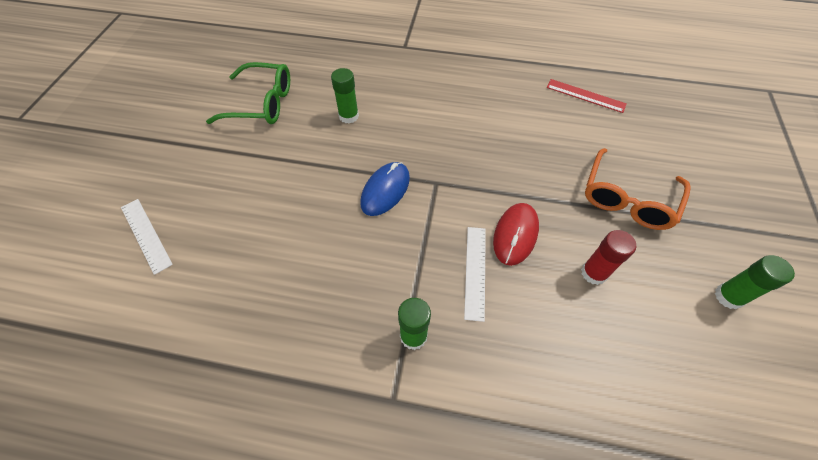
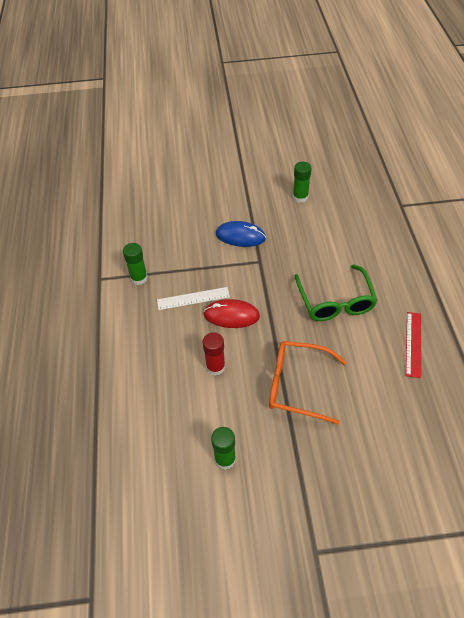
camera: 75 degrees right, 5 degrees down
white ruler [121,199,173,275] -> none
green glasses [206,62,290,124] -> green glasses moved to [295,264,378,321]

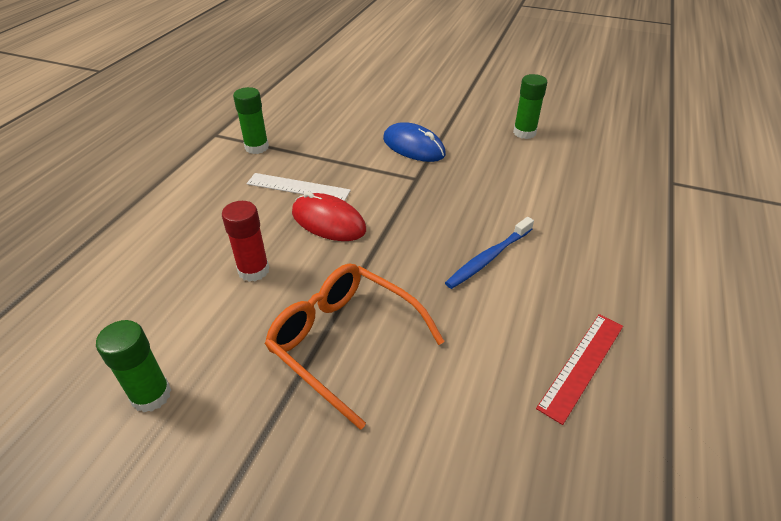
camera: 25 degrees right, 10 degrees down
green glasses [295,264,378,321] -> blue toothbrush [445,217,534,289]

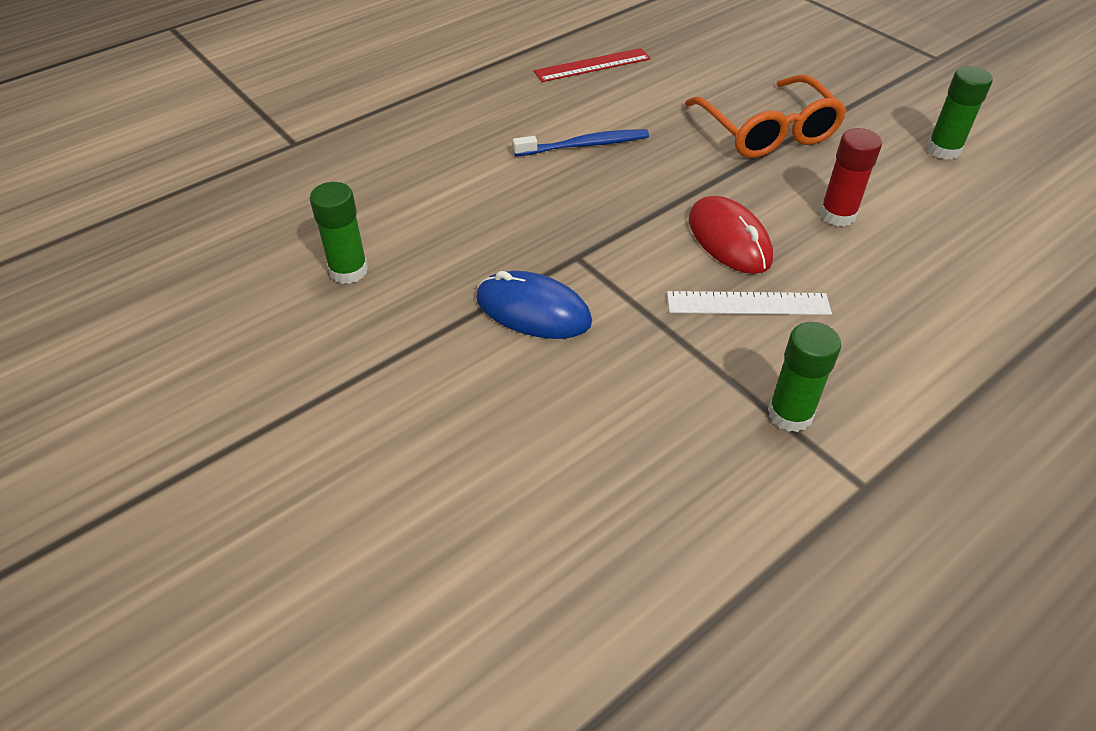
camera: 150 degrees left, 5 degrees up
white ruler [247,173,351,201] -> white ruler turned 45 degrees counterclockwise [667,291,832,315]
blue mouse [383,122,446,162] -> blue mouse turned 45 degrees counterclockwise [476,271,592,339]

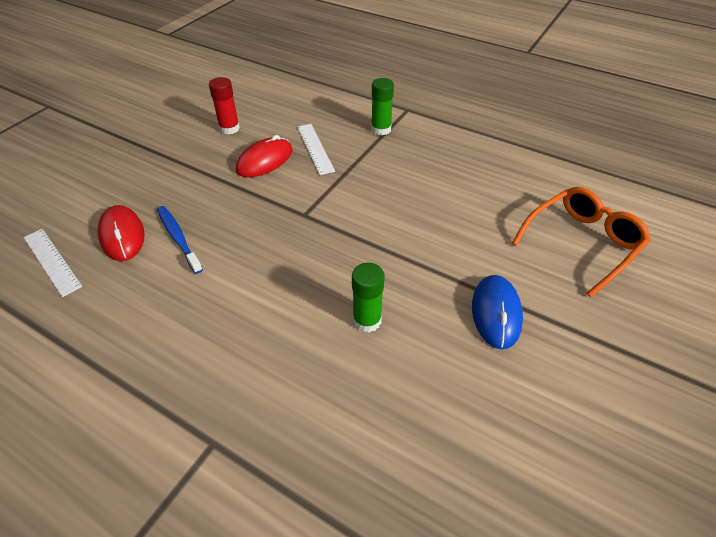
camera: 110 degrees left, 0 degrees up
blue mouse [476,271,592,339] -> blue mouse moved to [472,275,523,349]
red ruler [534,48,651,82] -> white ruler [24,229,82,297]
orange glasses [685,75,847,158] -> orange glasses moved to [512,187,651,297]
green glue stick [927,66,993,160] -> none
none -> red mouse [98,205,145,261]

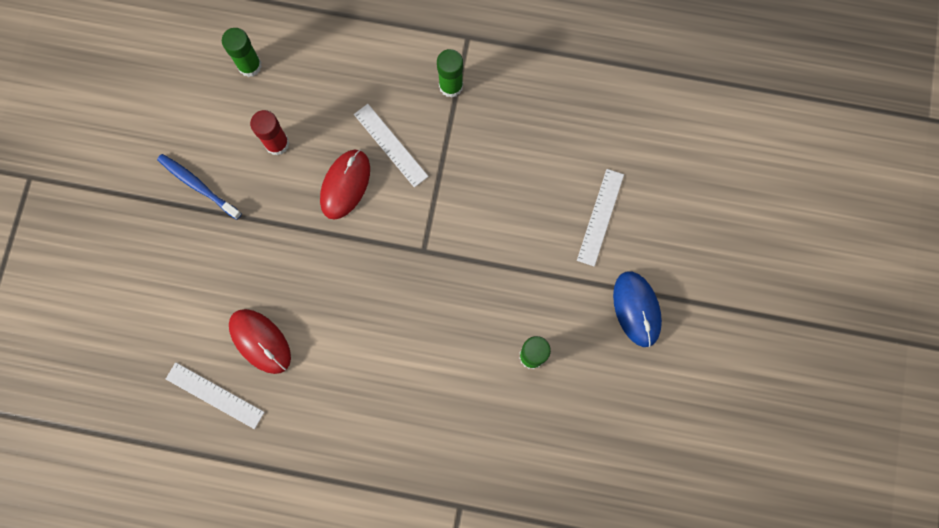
camera: 20 degrees left, 30 degrees up
blue toothbrush [157,206,203,274] -> blue toothbrush moved to [157,154,242,220]
orange glasses [512,187,651,297] -> none
none -> green glue stick [222,28,262,77]
none -> white ruler [577,169,624,266]

